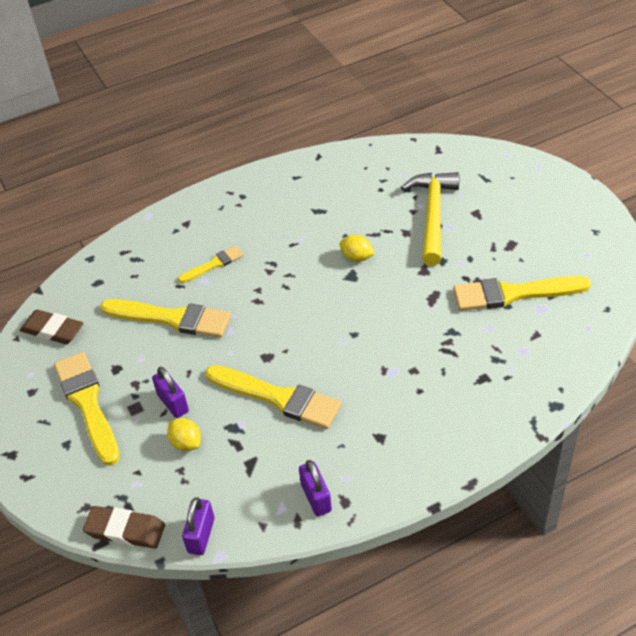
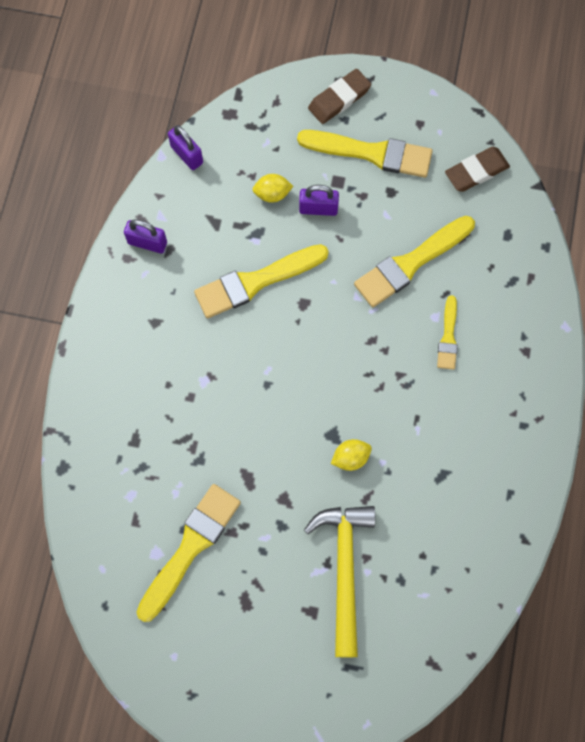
camera: 125 degrees right, 25 degrees up
brown eraser [83,506,165,549] -> brown eraser moved to [308,69,371,124]
yellow hammer [401,172,460,266] -> yellow hammer turned 135 degrees counterclockwise [304,506,375,657]

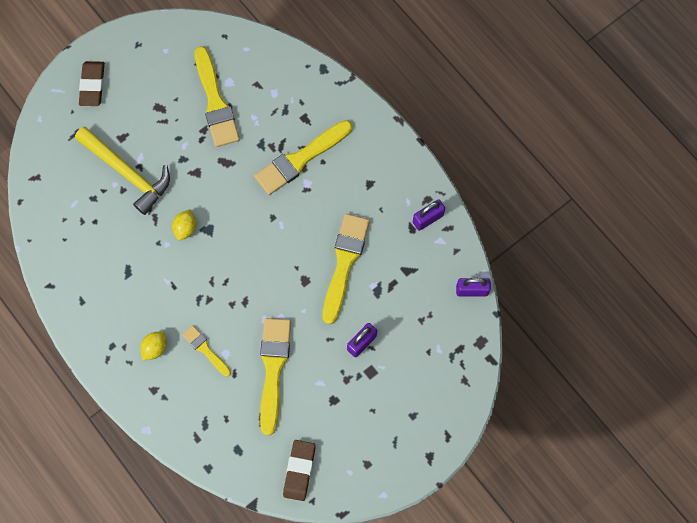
camera: 130 degrees right, 0 degrees up
yellow lemon [252,174,293,203] -> yellow lemon moved to [140,331,166,361]
yellow brush [297,130,433,178] -> yellow brush moved to [254,120,352,195]
brown eraser [308,69,371,124] -> brown eraser moved to [79,61,105,106]

